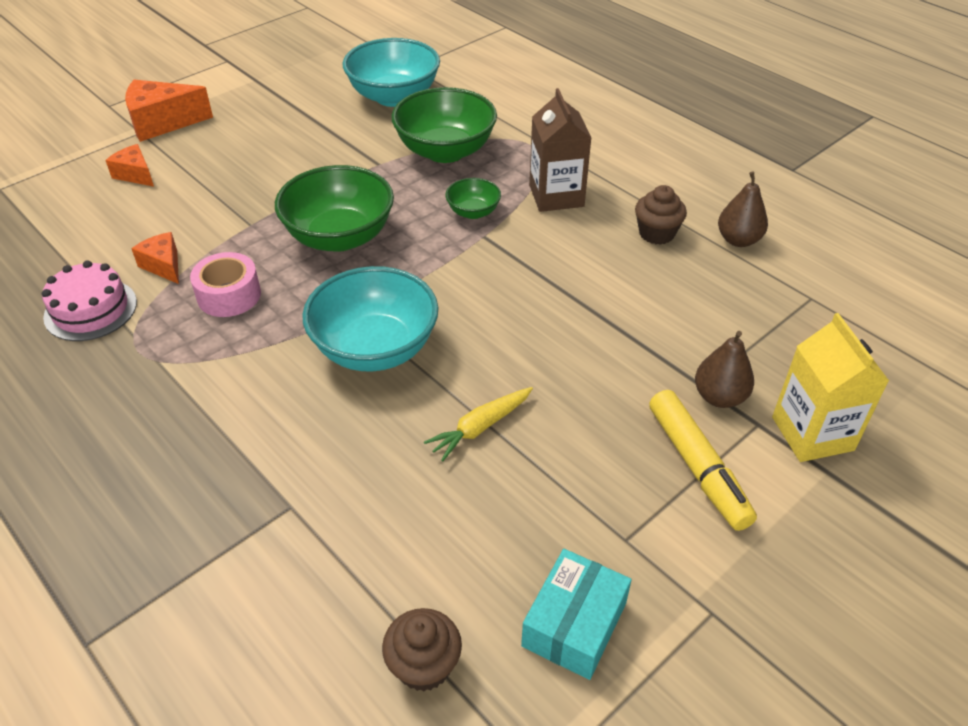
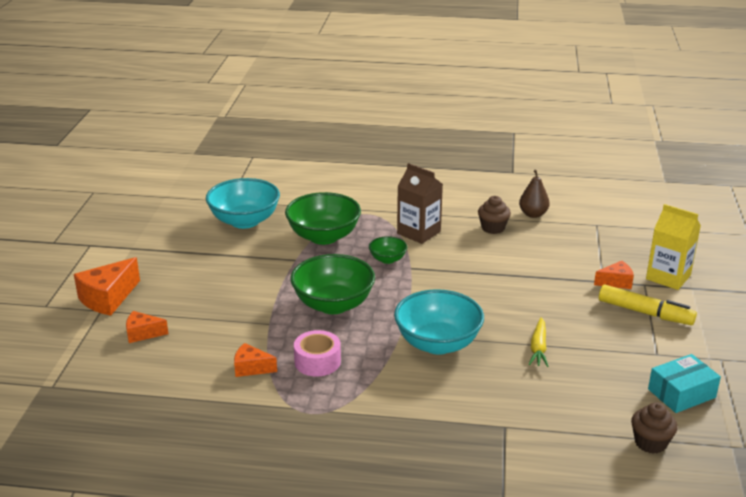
camera: 40 degrees left, 15 degrees down
pink cake [42,260,137,341] -> none
turquoise box [521,549,632,680] -> turquoise box turned 75 degrees clockwise [648,354,721,413]
brown pear [695,331,754,408] -> orange cheese [594,261,634,289]

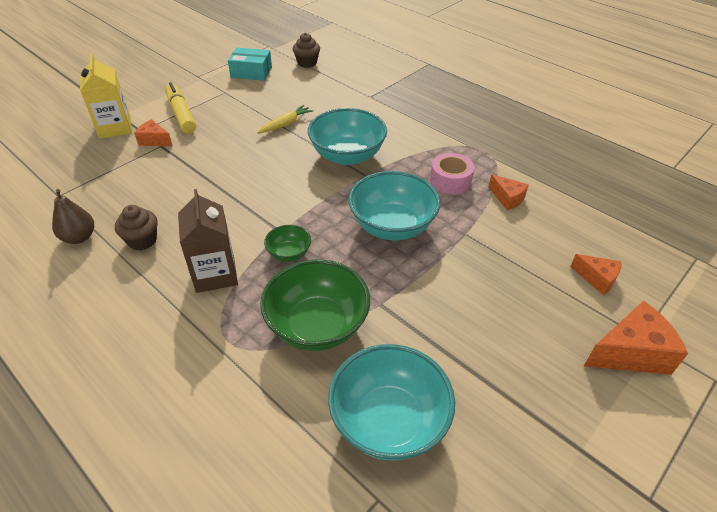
camera: 145 degrees left, 15 degrees up
green bowl [290,254,375,314] -> turquoise bowl [348,171,440,240]

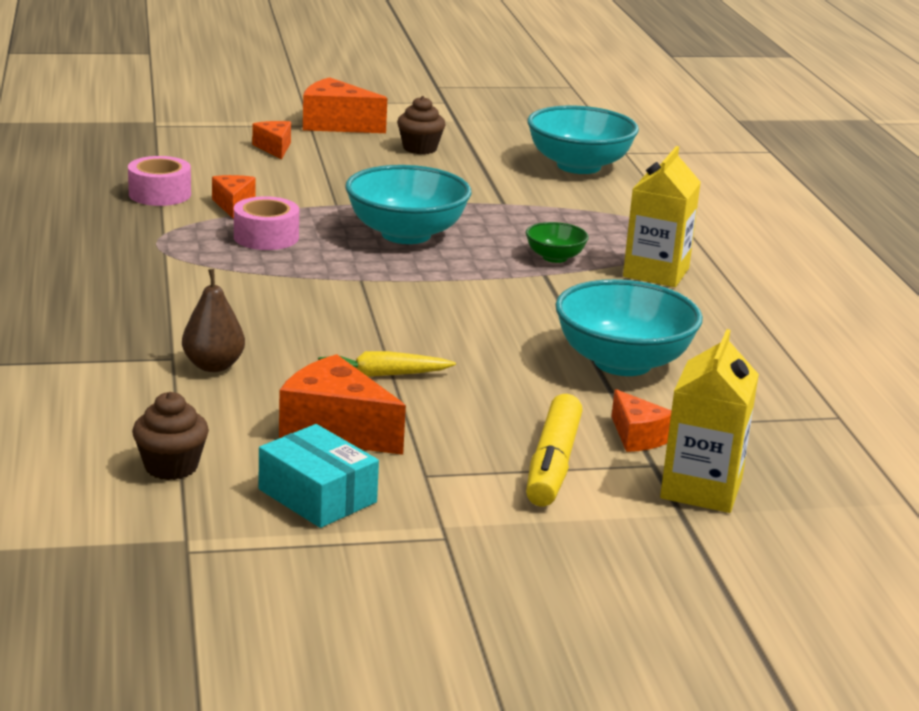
camera: 145 degrees left, 20 degrees down
brown pear [52,189,94,244] -> brown pear moved to [182,269,245,372]
brown cupcake [115,205,157,250] -> brown cupcake moved to [397,96,446,154]
brown carton [178,189,238,293] -> yellow carton [623,146,701,287]
green bowl [260,259,370,351] -> none
turquoise bowl [308,108,387,165] -> turquoise bowl moved to [555,279,703,376]
none -> pink tape [128,156,191,206]
none -> orange cheese [279,354,406,455]

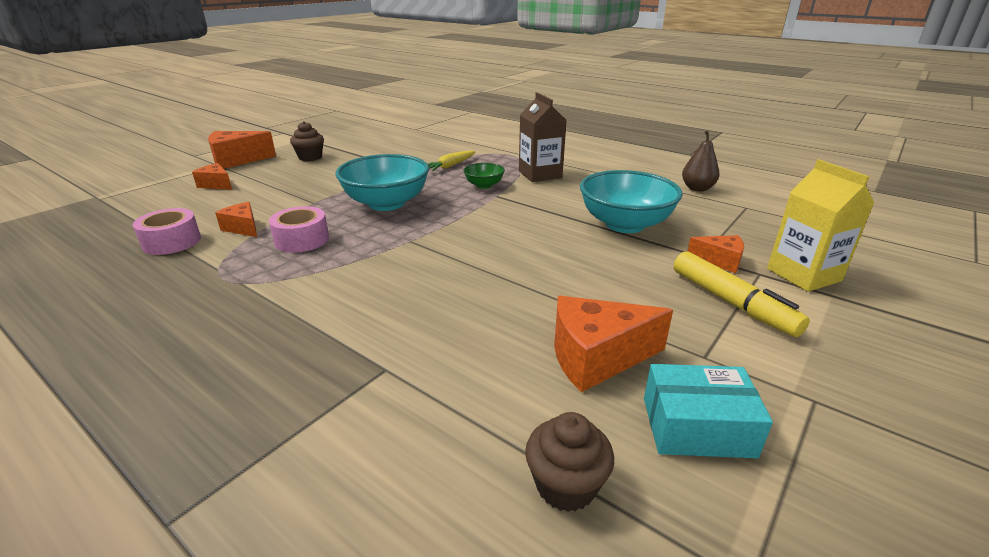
camera: 40 degrees left, 5 degrees up
brown pear [182,269,245,372] -> brown pear moved to [682,131,720,192]
yellow carrot [318,351,456,377] -> yellow carrot moved to [428,151,475,171]
turquoise bowl [527,106,639,174] -> none
yellow carton [623,146,701,287] -> brown carton [519,92,566,182]

